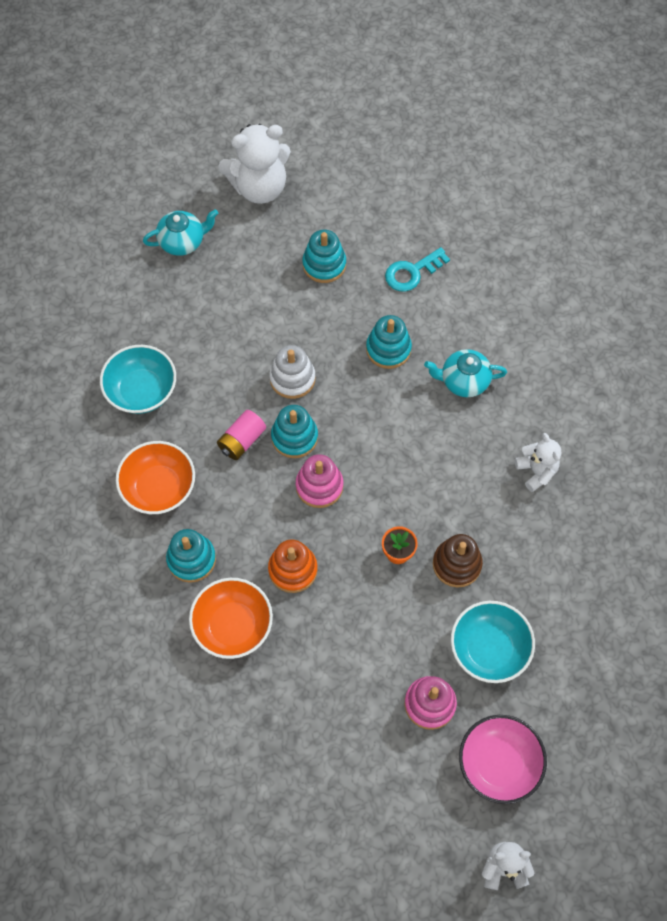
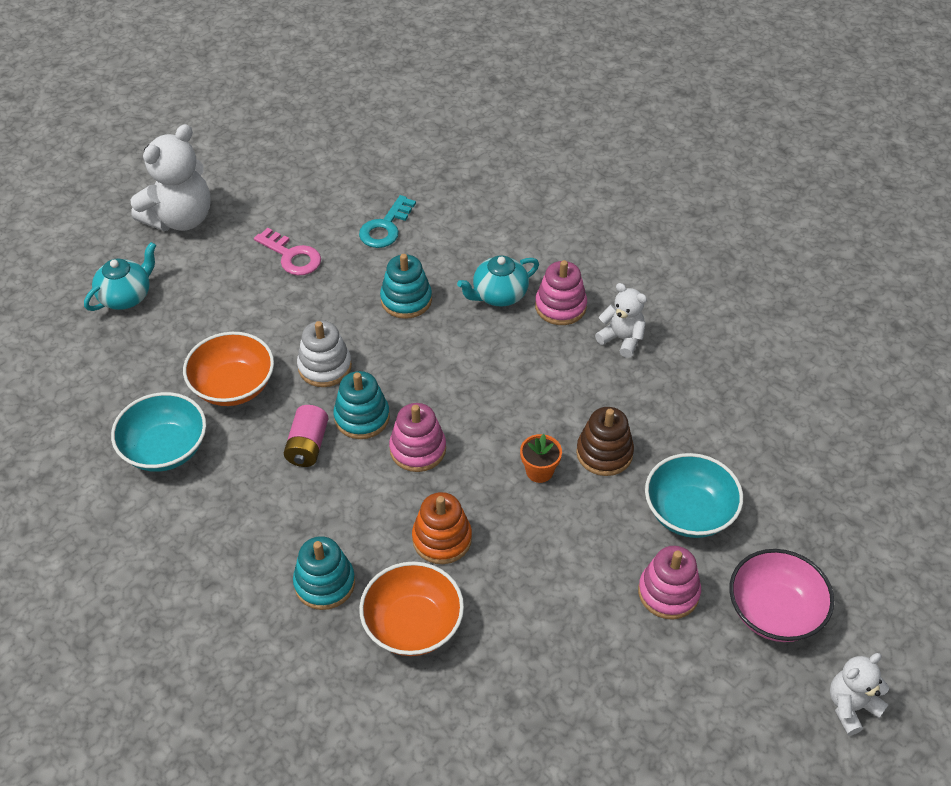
camera: 30 degrees left, 15 degrees down
orange bowl [116,441,195,514] -> orange bowl moved to [183,332,274,406]
turquoise stacking toy [302,230,346,283] -> pink key [254,228,321,275]
none -> pink stacking toy [535,260,587,325]

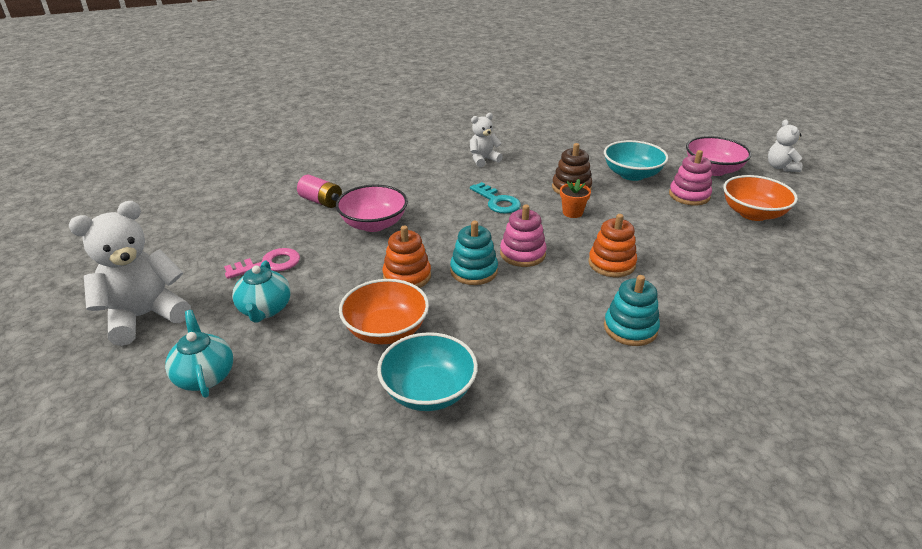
camera: 65 degrees left, 15 degrees down
white teddy bear [130,124,211,231] -> white teddy bear turned 105 degrees counterclockwise [68,201,191,346]
pink battery [284,405,328,467] -> pink battery moved to [297,175,342,208]
white stacking toy [297,321,352,387] -> orange stacking toy [383,226,431,288]
turquoise key [359,195,416,248] -> turquoise key moved to [470,182,521,214]
orange bowl [359,561,464,656] -> orange bowl moved to [723,175,798,221]
turquoise stacking toy [380,254,432,319] -> pink bowl [336,185,408,232]
turquoise teapot [457,255,539,306] -> turquoise teapot moved to [232,260,291,323]
pink stacking toy [535,260,587,325] -> none

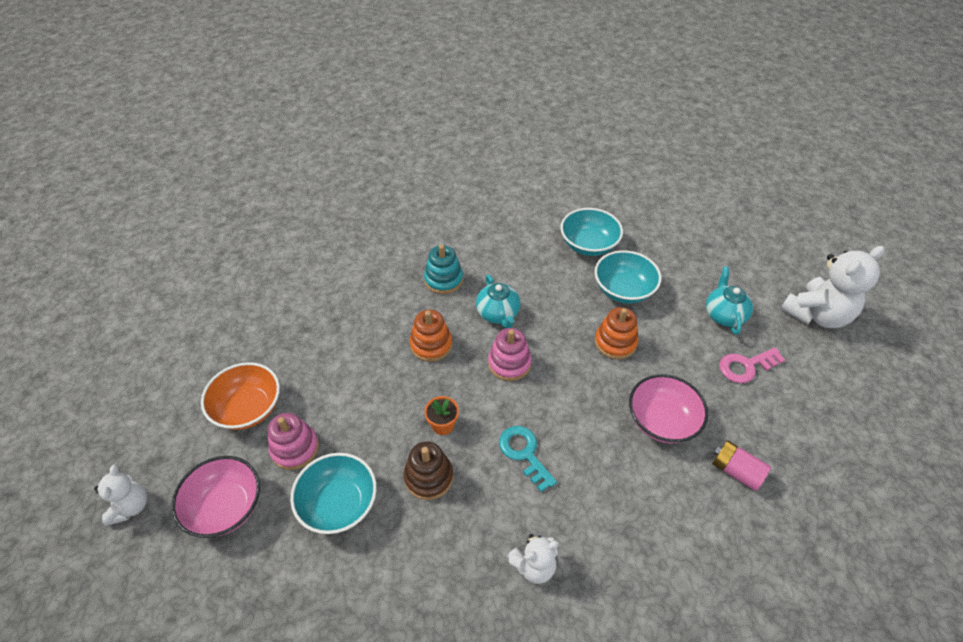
camera: 175 degrees left, 15 degrees up
turquoise teapot [165,310,233,398] -> turquoise teapot moved to [476,275,520,328]
orange bowl [339,279,429,344] -> turquoise bowl [595,250,661,303]
turquoise stacking toy [450,221,498,285] -> none

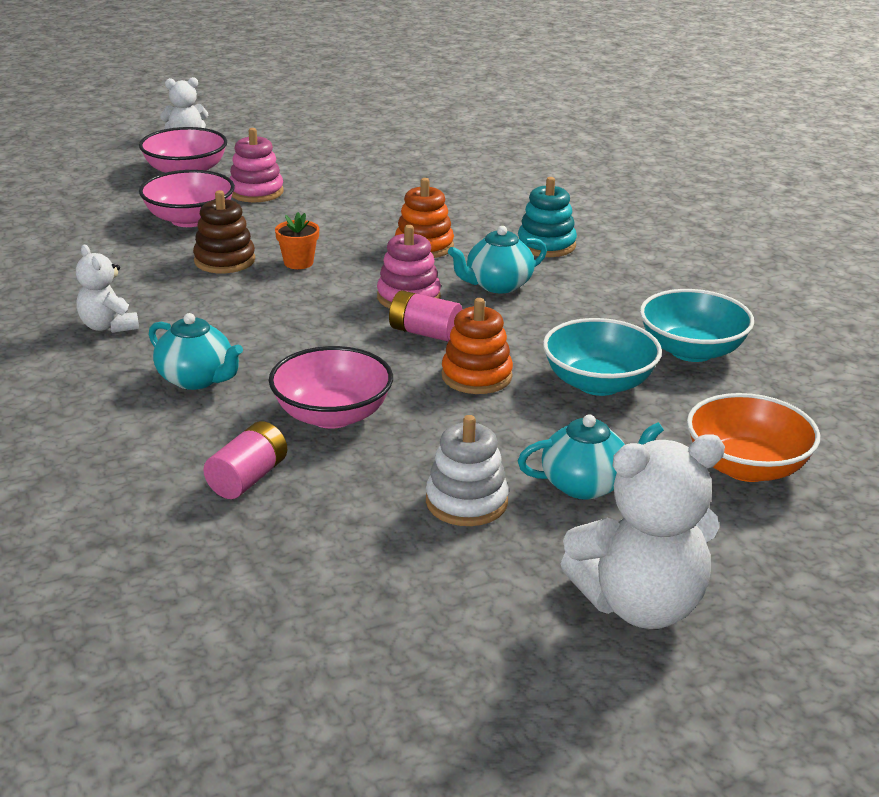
camera: 80 degrees right, 20 degrees down
orange bowl [201,362,280,430] -> orange bowl moved to [687,393,820,482]
turquoise bowl [290,453,377,534] -> pink bowl [139,170,235,227]
turquoise key [499,426,557,492] -> none
pink key [719,348,785,383] -> white stacking toy [426,415,509,526]
white teddy bear [780,246,884,328] -> white teddy bear turned 60 degrees counterclockwise [561,434,725,629]
none -> turquoise teapot [149,313,243,390]
none -> pink battery [389,290,463,342]

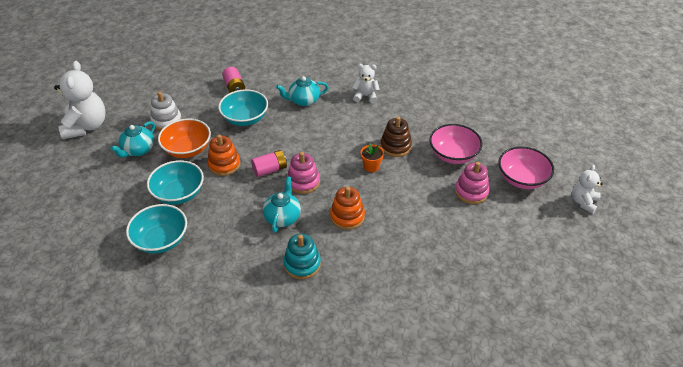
camera: 130 degrees right, 15 degrees up
pink bowl [269,346,393,429] -> turquoise bowl [218,89,268,126]
white teddy bear [561,434,725,629] -> white teddy bear turned 150 degrees clockwise [54,61,106,139]
orange bowl [687,393,820,482] -> orange bowl moved to [158,118,211,158]

